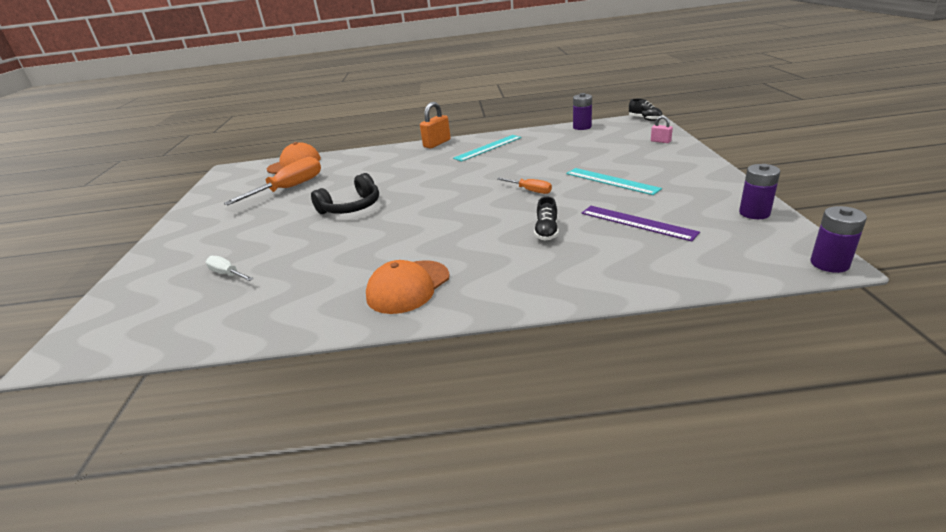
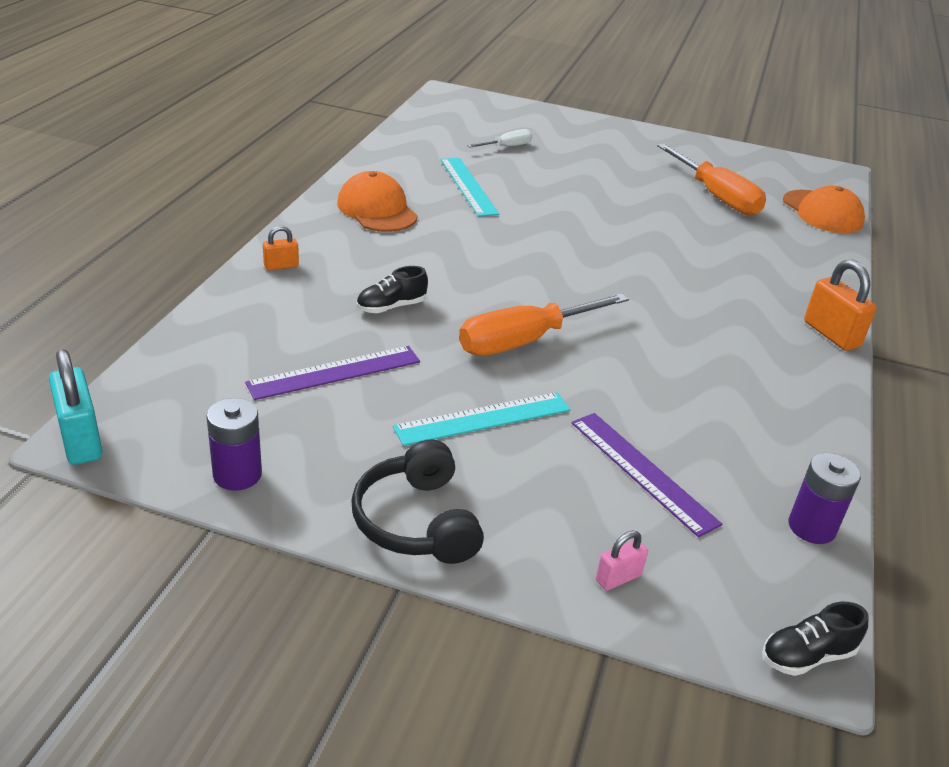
camera: 105 degrees right, 5 degrees up
black headphones [311,173,379,214] -> black headphones moved to [351,440,484,564]
turquoise ruler [453,135,521,162] -> turquoise ruler moved to [440,158,499,217]
orange screwdriver [497,178,552,194] -> orange screwdriver [459,293,629,356], size x1.92
black shoe [534,197,559,241] -> black shoe turned 60 degrees counterclockwise [357,266,428,313]
purple battery [810,206,867,273] -> turquoise padlock [49,349,102,465]
none -> orange padlock [263,226,299,270]
none -> purple ruler [571,413,723,537]

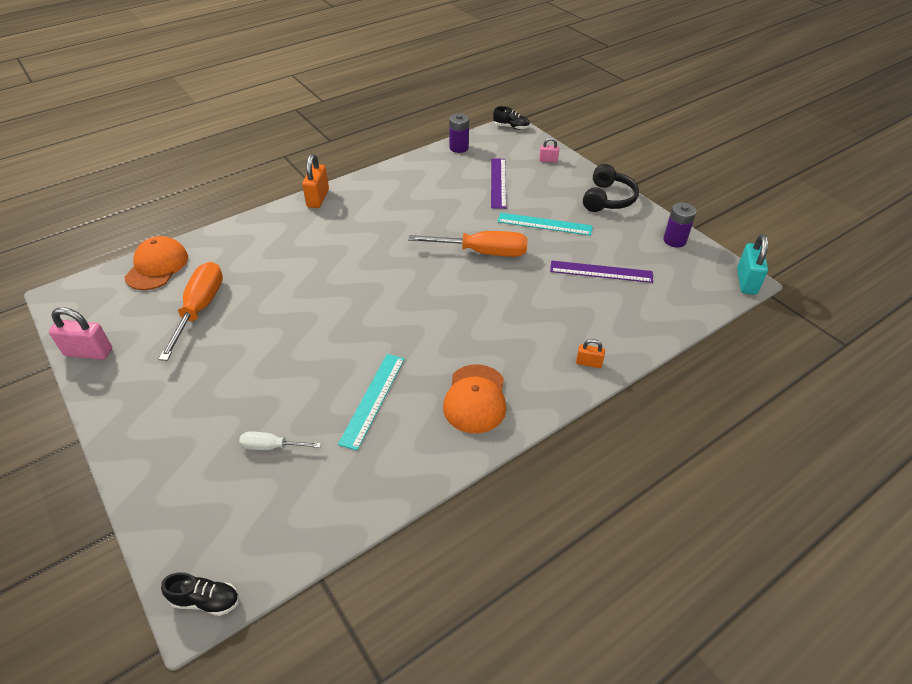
camera: 140 degrees left, 10 degrees up
black shoe [357,266,428,313] -> black shoe moved to [161,572,239,616]
none -> pink padlock [49,307,112,360]

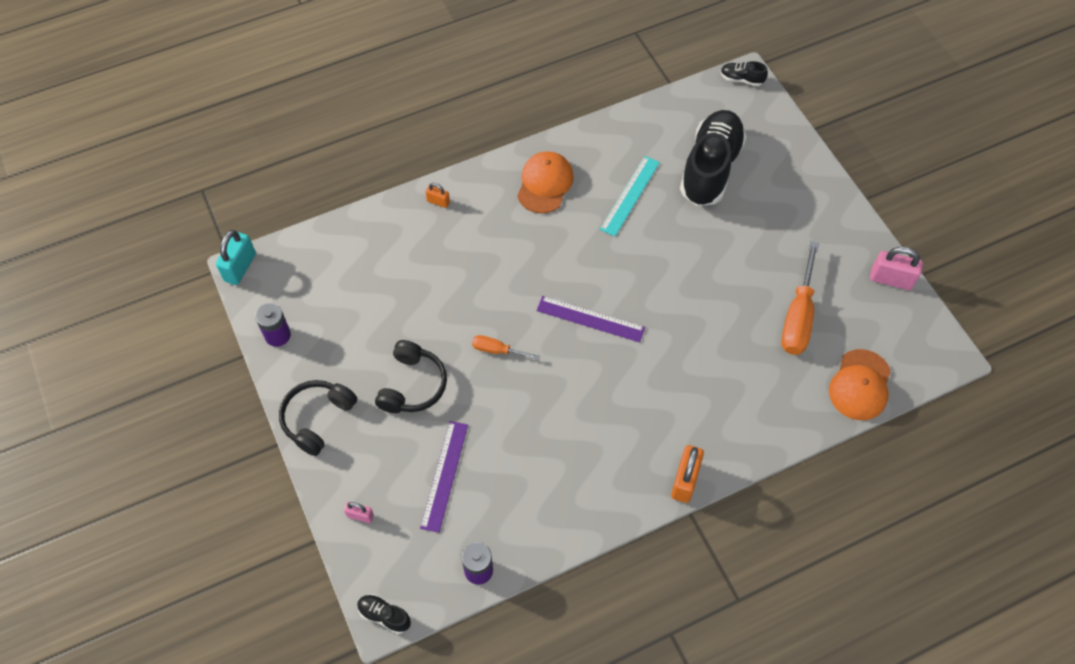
camera: 170 degrees left, 15 degrees up
white screwdriver [239,431,321,450] -> black shoe [680,110,747,206]
orange screwdriver [408,231,528,257] -> orange screwdriver [472,335,540,360], size x0.52
turquoise ruler [498,213,593,236] -> black headphones [375,340,447,413]
purple ruler [550,261,653,283] -> purple ruler moved to [537,296,645,343]

